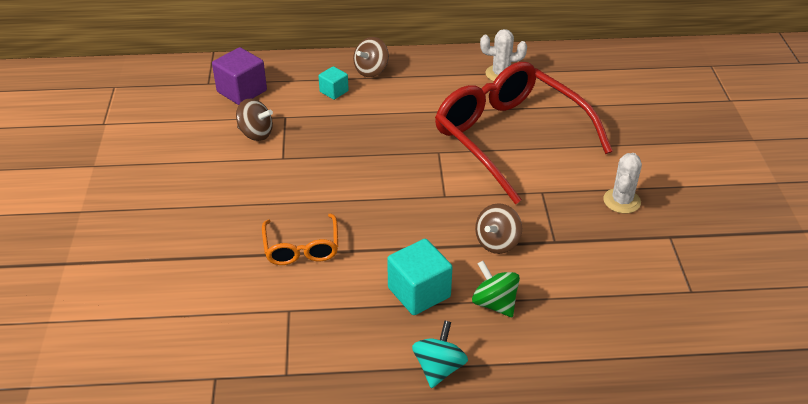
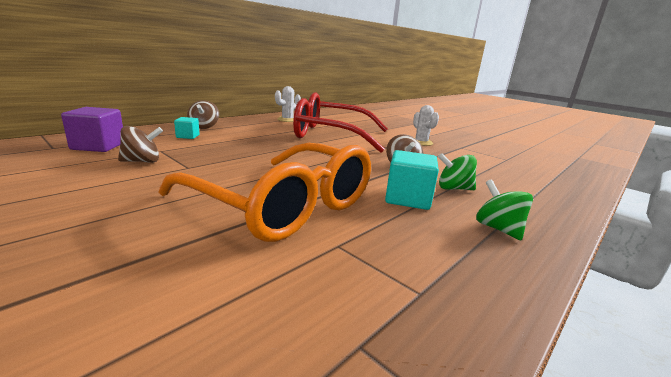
camera: 45 degrees left, 20 degrees down
orange glasses [262,213,338,265] -> orange glasses [158,143,371,242], size x2.14
turquoise spinning top [412,320,468,388] -> green spinning top [476,179,533,240]

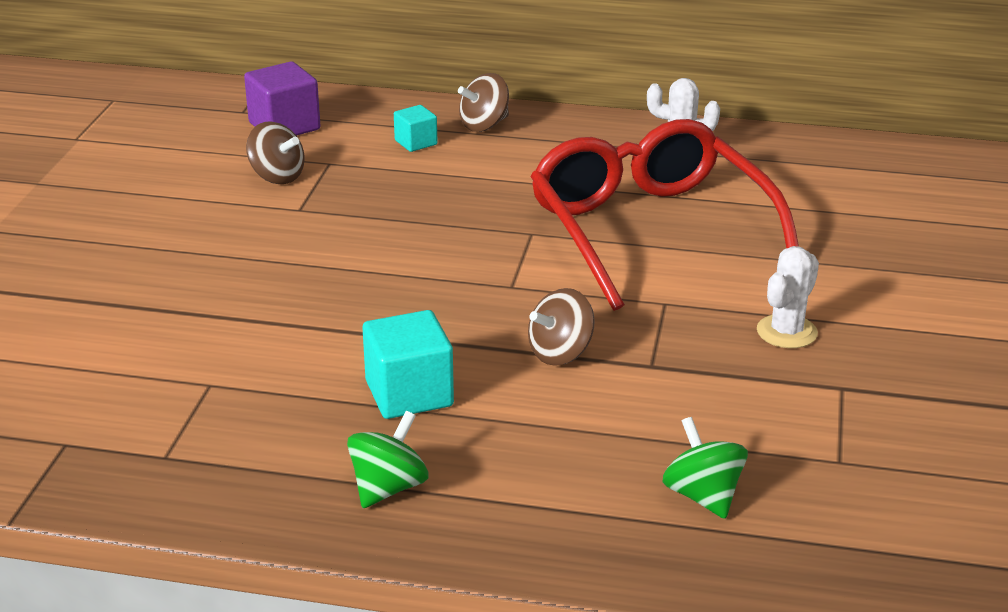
camera: 60 degrees right, 10 degrees up
orange glasses [158,143,371,242] -> none
green spinning top [438,153,477,190] -> green spinning top moved to [662,417,748,519]

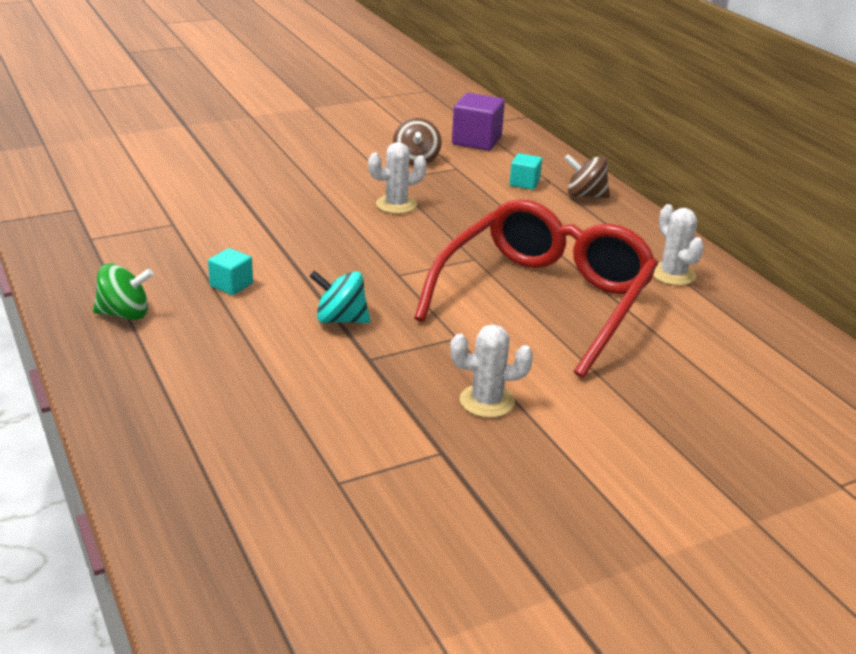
camera: 50 degrees right, 0 degrees up
turquoise cube [362,310,454,419] -> turquoise cube [208,248,253,295], size x0.58
brown spinning top [528,288,595,366] -> turquoise spinning top [309,270,370,323]
green spinning top [662,417,748,519] -> none
none -> white cactus [368,142,427,214]

